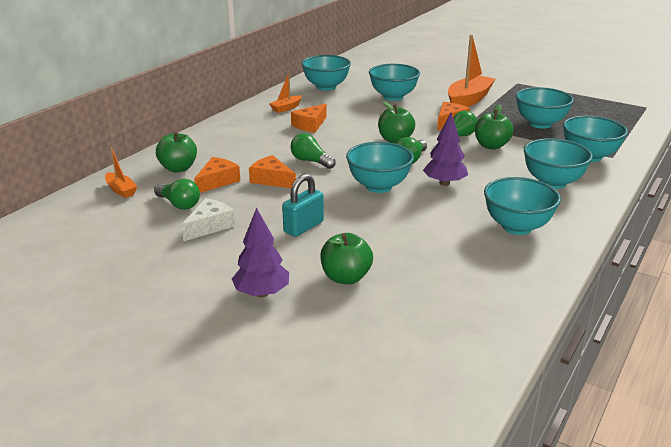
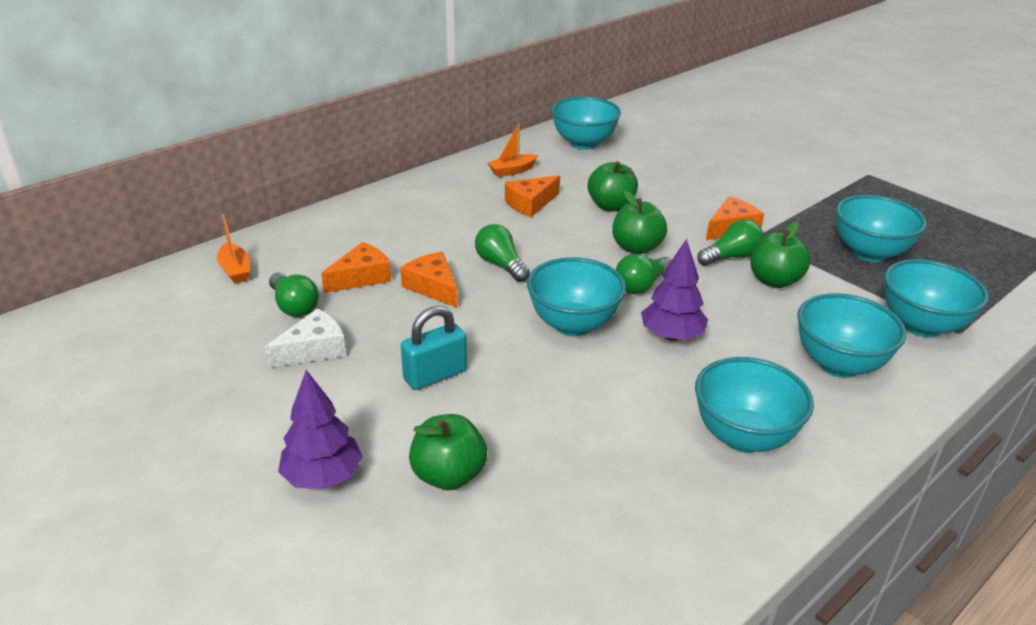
camera: 15 degrees right, 5 degrees up
green apple [156,131,197,172] -> green apple moved to [588,161,638,211]
turquoise bowl [369,64,420,101] -> none
orange boat [448,35,495,107] -> none

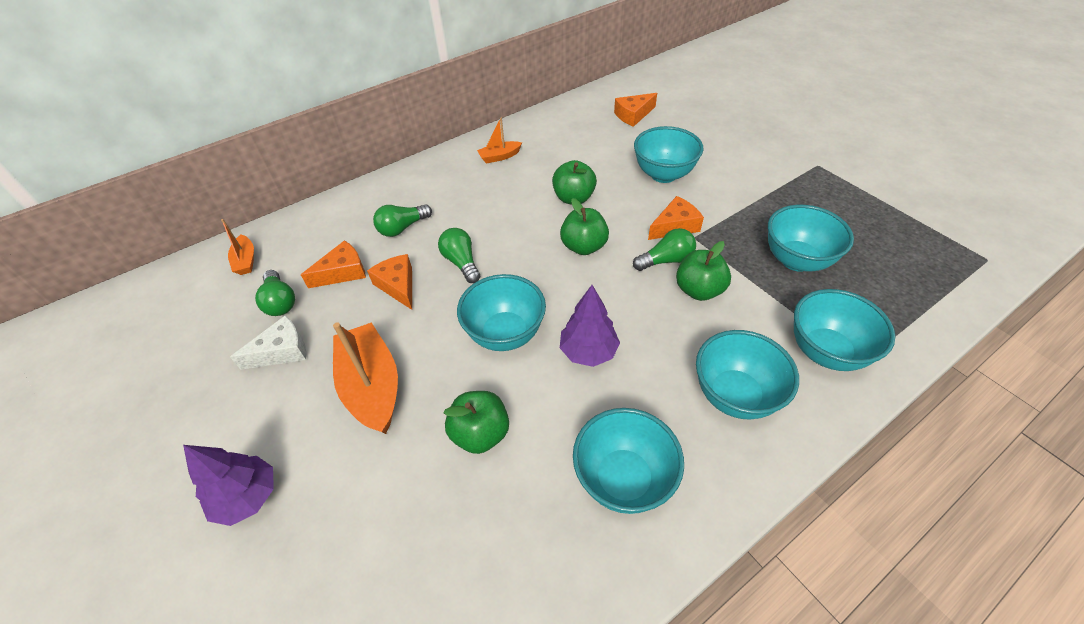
camera: 10 degrees right, 15 degrees up
turquoise padlock [401,306,467,390] -> orange boat [333,322,398,434]
green apple [409,414,487,490] -> green apple moved to [444,391,509,454]
orange cheese [505,175,560,217] -> orange cheese moved to [614,93,657,127]
turquoise bowl [551,97,621,150] -> turquoise bowl moved to [634,126,703,183]
green light bulb [616,254,672,294] -> green light bulb moved to [373,204,432,237]

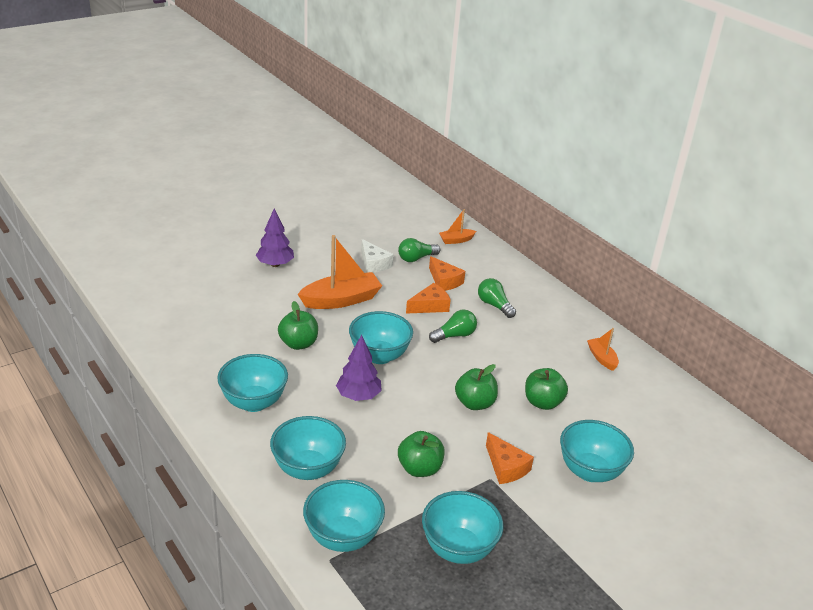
camera: 85 degrees right, 15 degrees down
orange cheese [614,93,657,127] -> none
green light bulb [633,228,696,271] -> none

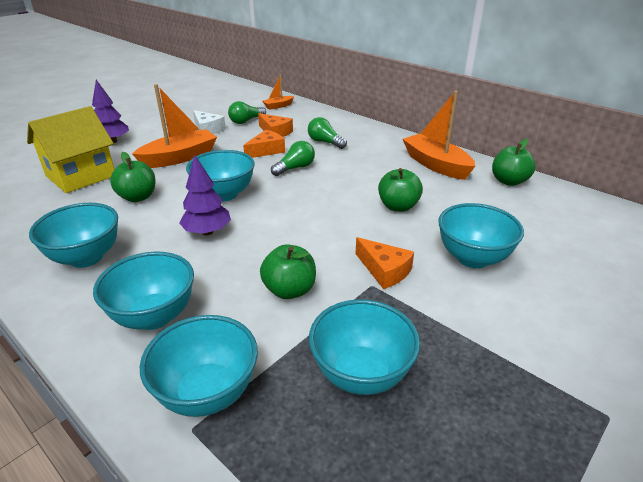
camera: 10 degrees left, 0 degrees up
green apple [455,364,498,410] -> green apple moved to [492,139,536,186]
orange boat [587,328,619,371] -> orange boat [403,91,475,180], size x1.96
none -> yellow house [27,106,114,193]

